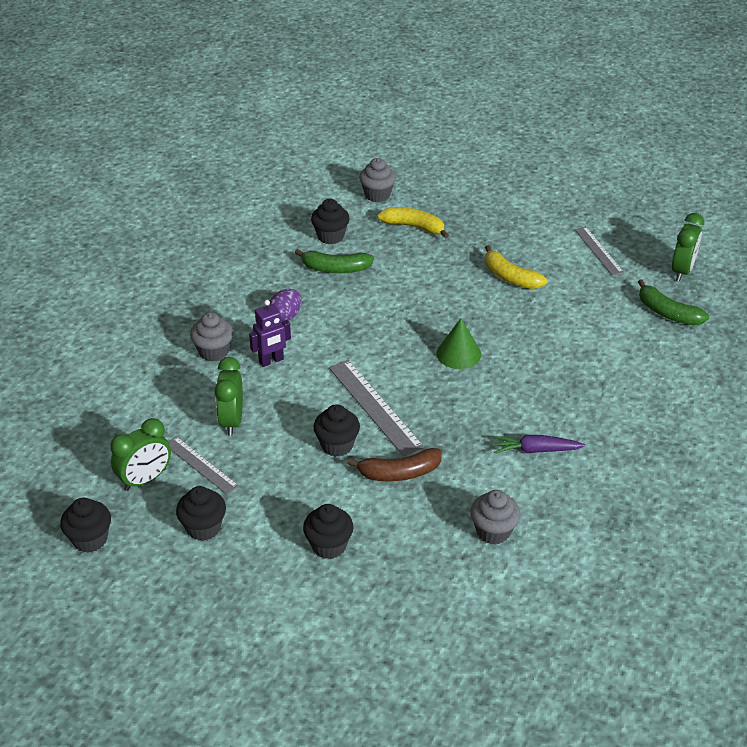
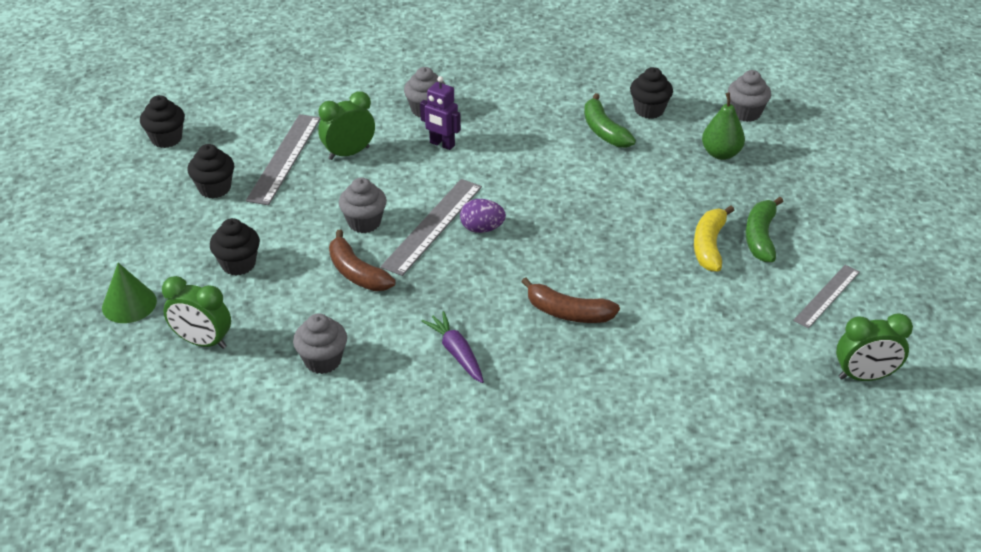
camera: 60 degrees right, 0 degrees up
green clock [110,418,171,491] -> green clock moved to [162,276,231,349]
grey ruler [168,436,239,495] -> grey ruler [246,114,321,205], size x1.57
purple egg [270,289,302,322] -> purple egg moved to [460,199,506,233]
black cupcake [313,404,360,457] -> grey cupcake [339,177,387,233]
yellow banana [377,207,449,239] -> green pear [702,93,745,160]
green cone [436,318,481,369] -> green cone moved to [102,263,157,323]
green banana [638,279,709,325] -> green banana moved to [746,197,784,262]
none -> brown banana [521,278,620,323]

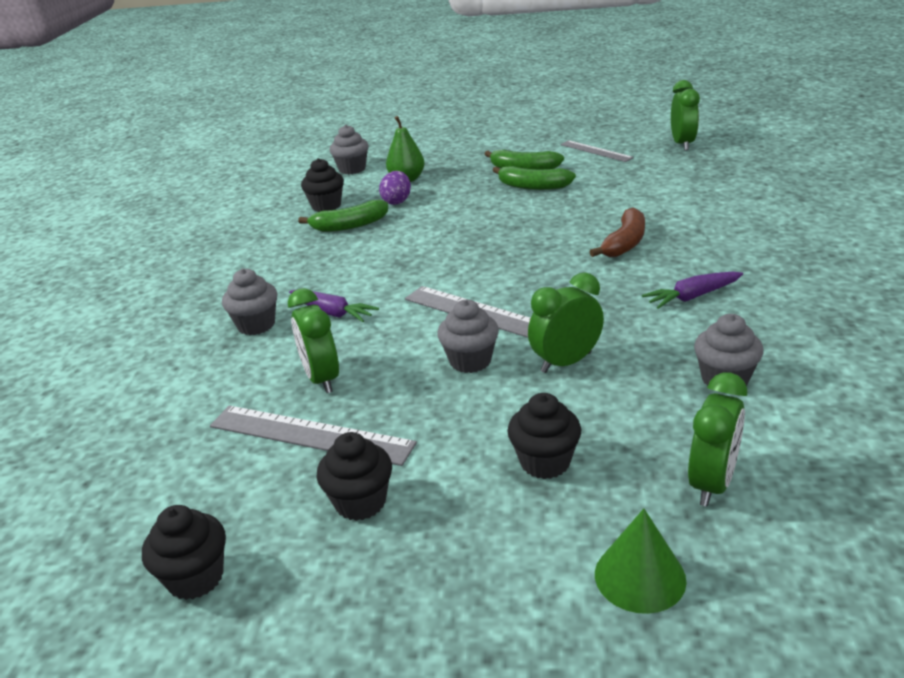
camera: 80 degrees left, 10 degrees down
brown banana [329,230,396,291] -> green clock [528,273,604,373]
purple robot [420,76,461,150] -> purple carrot [289,290,379,322]
purple egg [460,199,506,233] -> purple egg moved to [379,171,411,205]
yellow banana [694,206,734,272] -> green banana [493,166,576,190]

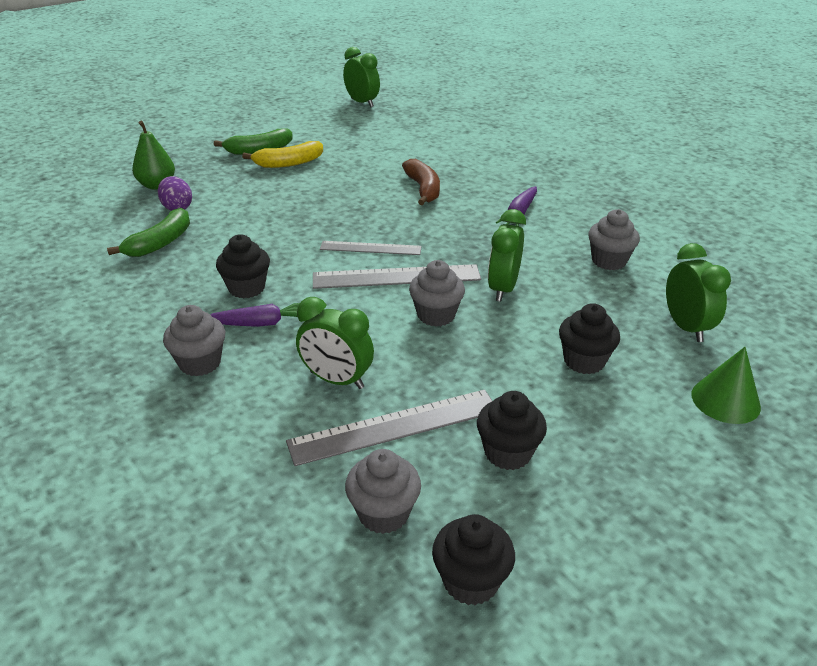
camera: 45 degrees left, 5 degrees up
black cupcake [301,158,344,212] -> black cupcake moved to [216,234,270,299]
grey cupcake [330,125,369,174] -> grey cupcake moved to [345,449,421,534]
green banana [493,166,576,190] -> yellow banana [242,141,323,168]
grey ruler [560,140,634,162] -> grey ruler moved to [320,241,422,255]

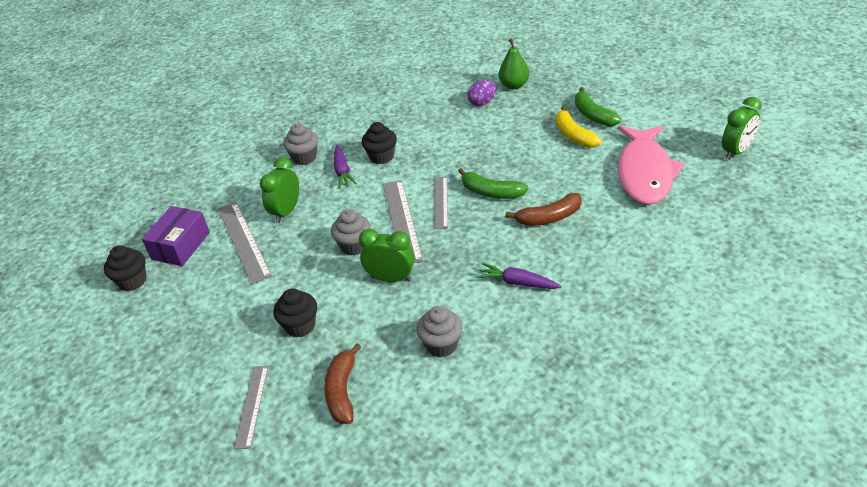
camera: 90 degrees right, 5 degrees up
green banana [107,208,190,257] -> green banana moved to [458,168,528,199]
grey cupcake [345,449,421,534] -> purple box [142,206,210,266]
black cupcake [477,391,547,470] -> none
green clock [666,243,731,342] -> brown banana [324,343,361,424]
green cone [691,347,761,424] -> grey ruler [234,366,269,449]
none -> pink fish [618,126,685,205]

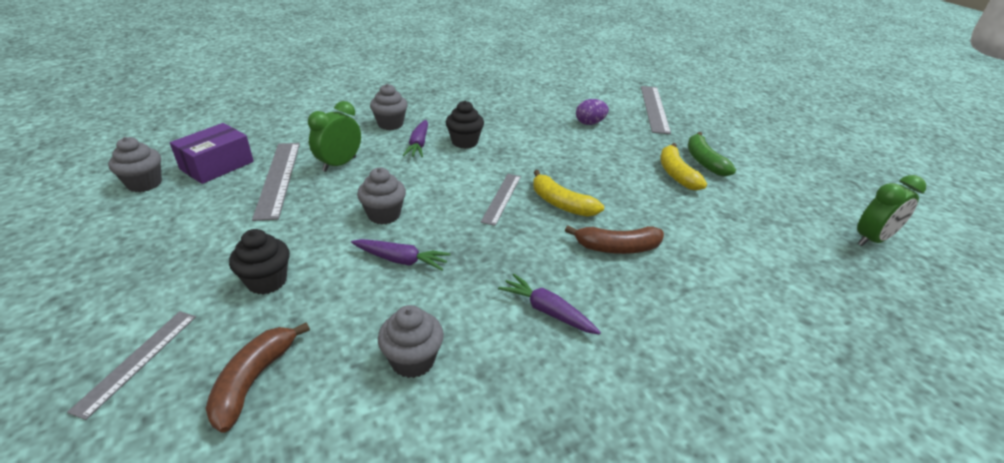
camera: 10 degrees right, 5 degrees down
black cupcake [104,245,146,291] -> grey cupcake [108,137,162,192]
green clock [359,229,415,282] -> purple carrot [351,239,451,271]
grey ruler [383,180,423,263] -> grey ruler moved to [641,86,671,134]
green banana [458,168,528,199] -> yellow banana [533,170,604,217]
green pear [499,38,529,89] -> none
pink fish [618,126,685,205] -> none

